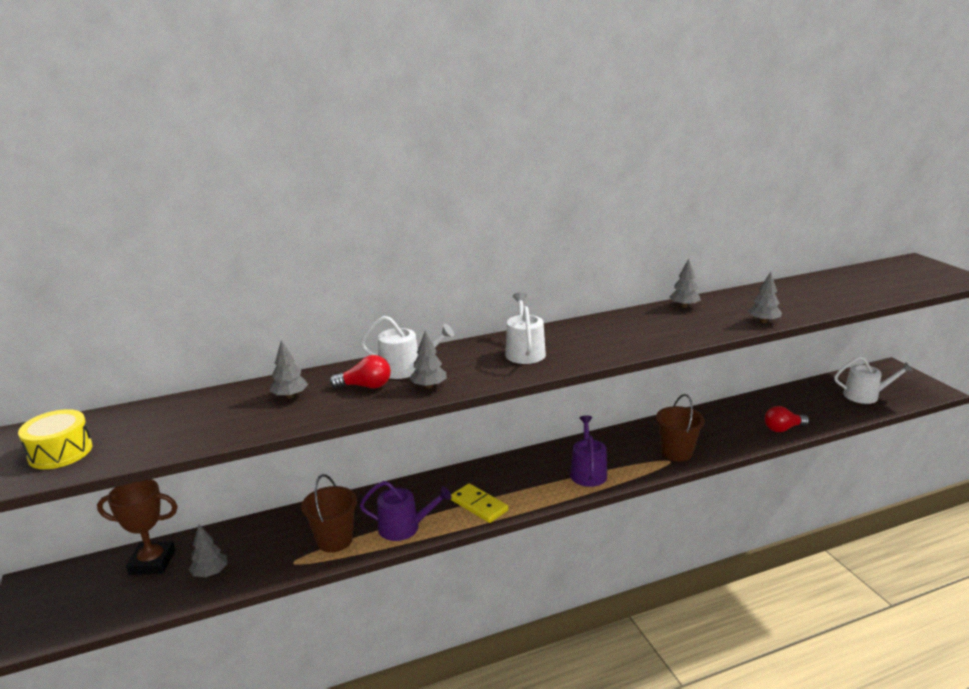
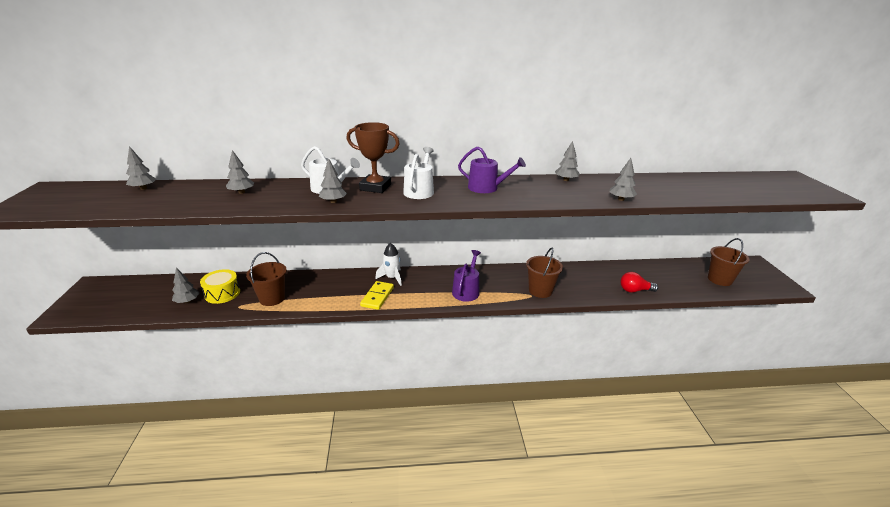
camera: 15 degrees right, 5 degrees up
yellow drum [18,409,92,469] -> yellow drum moved to [200,269,240,304]
brown trophy [97,479,178,575] -> brown trophy moved to [347,122,400,193]
red light bulb [330,355,391,388] -> none
purple watering can [360,481,452,541] -> purple watering can moved to [458,146,526,193]
yellow domino [451,483,508,523] -> yellow domino turned 45 degrees clockwise [360,281,394,310]
white watering can [834,356,913,404] -> brown bucket [708,238,749,286]
none -> grey tree [126,146,156,190]
none -> white rocket [375,243,402,286]

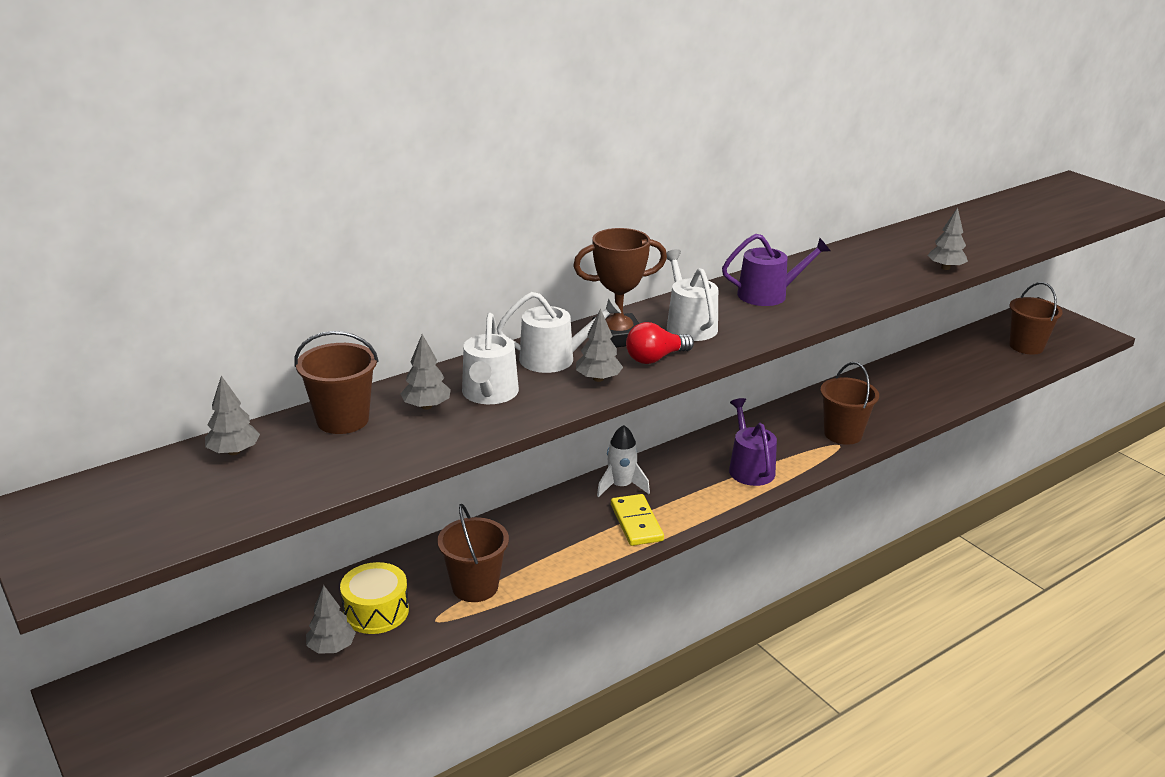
camera: 30 degrees left, 0 degrees up
grey tree [555,141,580,181] -> none
red light bulb [620,272,658,293] -> red light bulb moved to [626,322,694,364]
none -> brown bucket [294,331,379,434]
none -> white watering can [462,313,519,404]

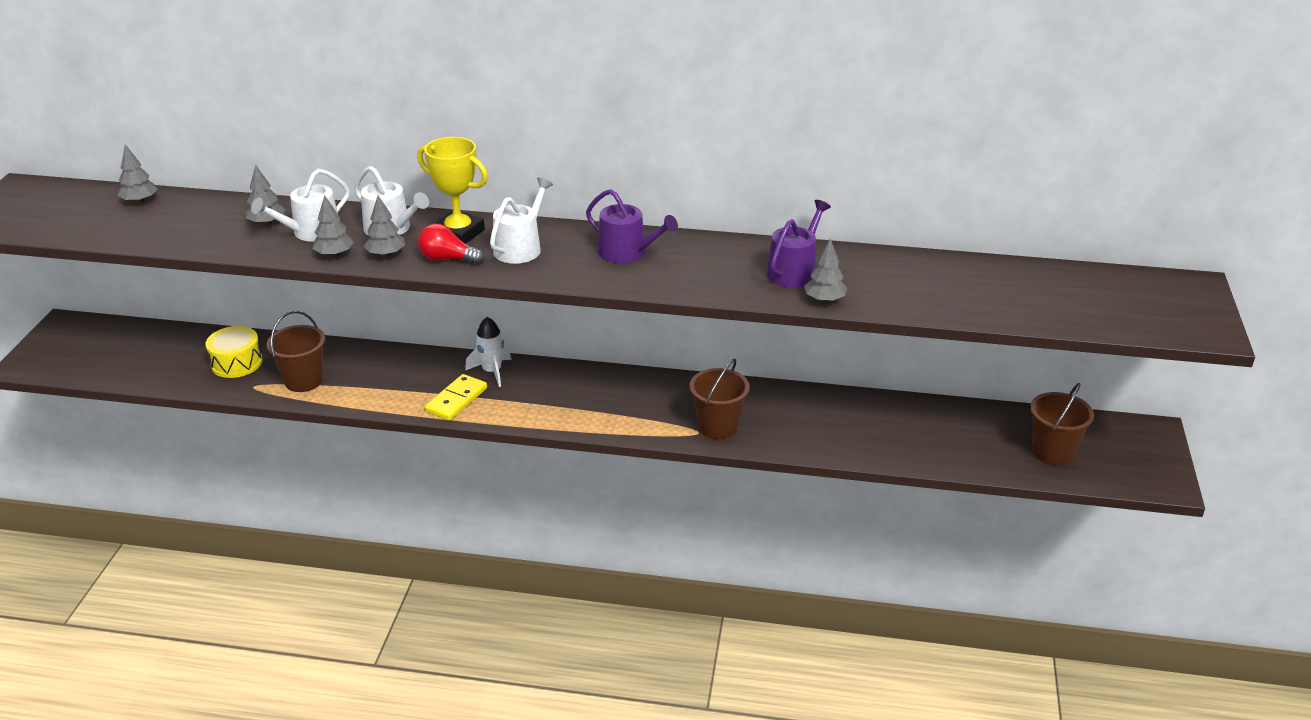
camera: 45 degrees right, 5 degrees up
brown bucket [294,331,379,434] -> none
grey tree [306,585,356,654] -> grey tree moved to [313,195,354,257]
brown trophy [573,228,667,347] -> yellow trophy [417,137,488,244]
purple watering can [729,398,777,486] -> purple watering can moved to [767,200,831,288]

